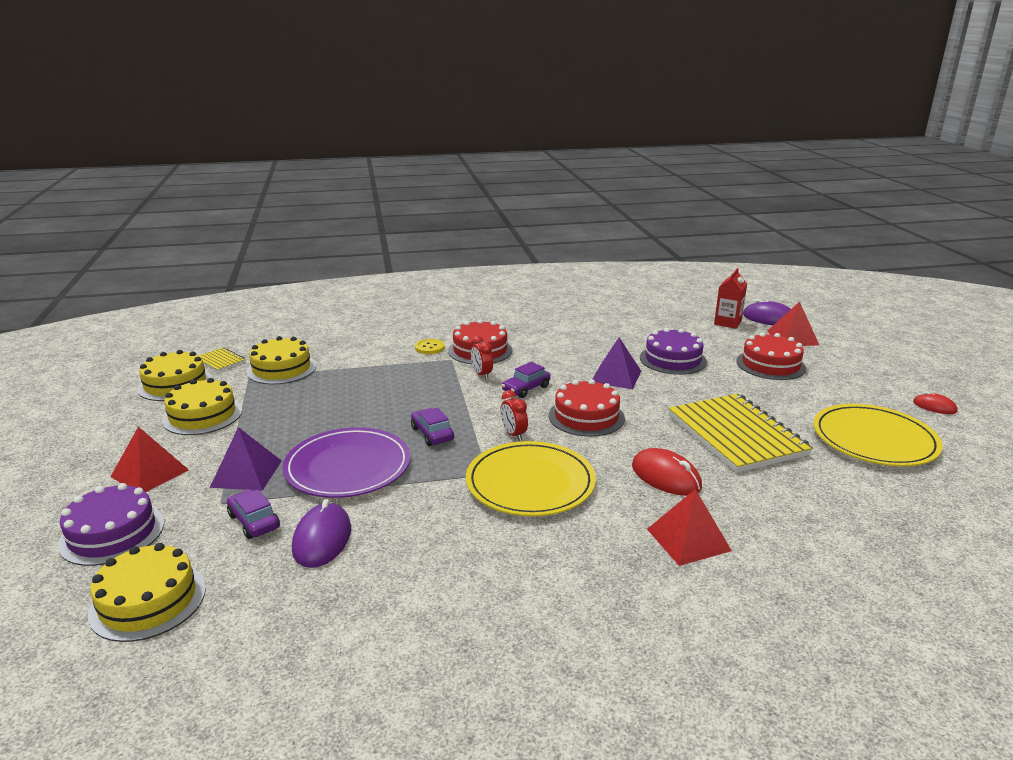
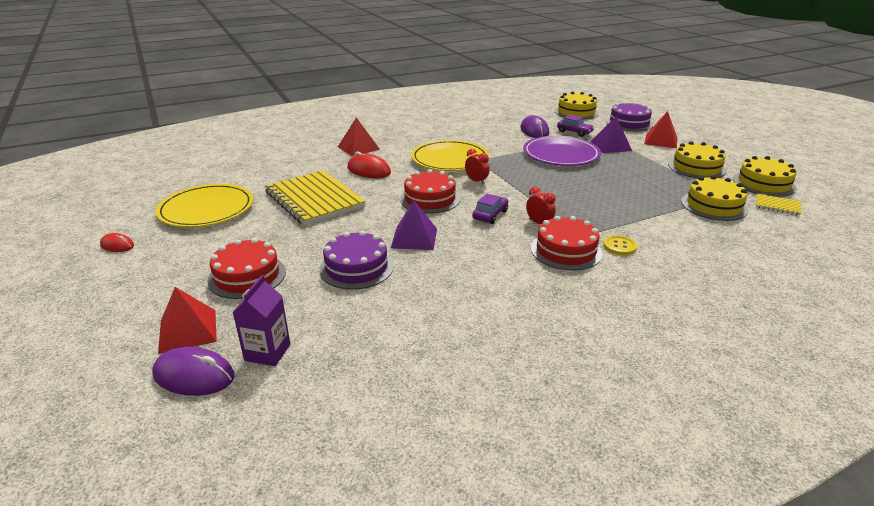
camera: 165 degrees right, 5 degrees up
purple car [411,408,454,446] -> none
red carton [714,268,747,329] -> purple carton [232,275,290,366]

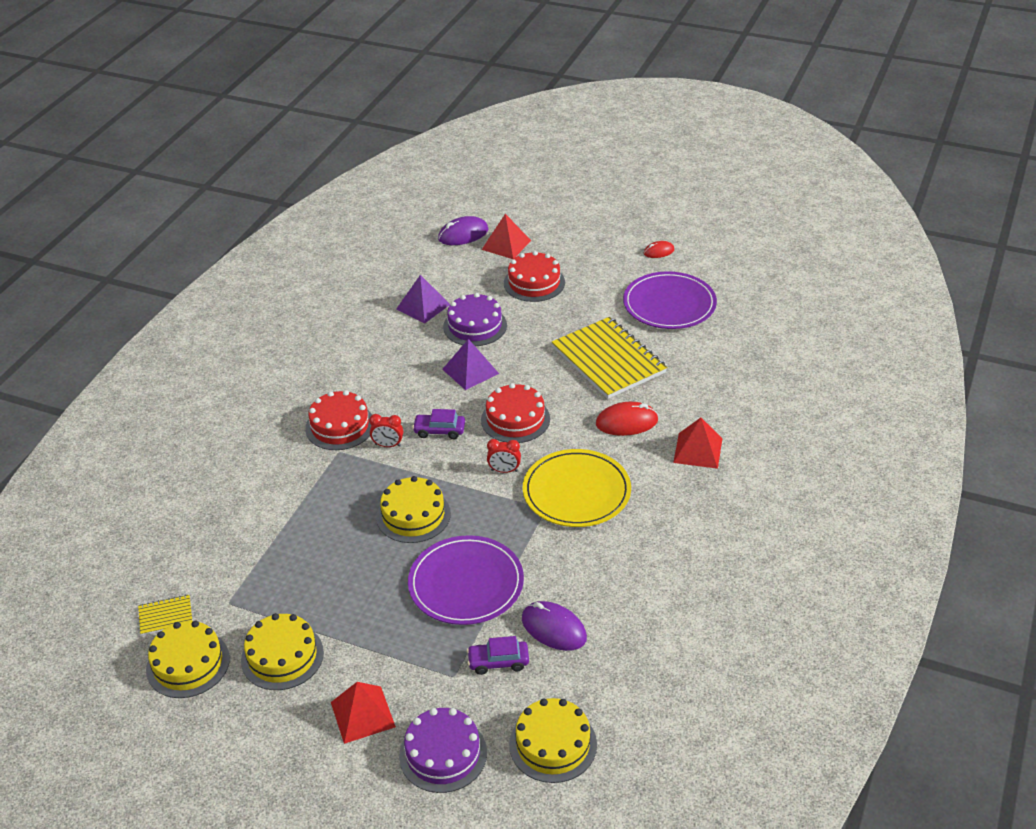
camera: 140 degrees right, 10 degrees up
yellow plate [155,184,253,227] -> purple plate [623,271,717,329]
purple carton [232,275,290,366] -> none
yellow notebook [265,170,366,226] -> yellow notebook turned 45 degrees clockwise [552,317,667,399]
purple car [472,194,508,224] -> purple car turned 105 degrees clockwise [412,409,465,439]
purple pyramid [591,116,632,153] -> purple pyramid moved to [396,275,450,324]
yellow button [603,235,637,255] -> none
yellow cake [681,175,748,221] -> yellow cake moved to [376,476,451,543]

